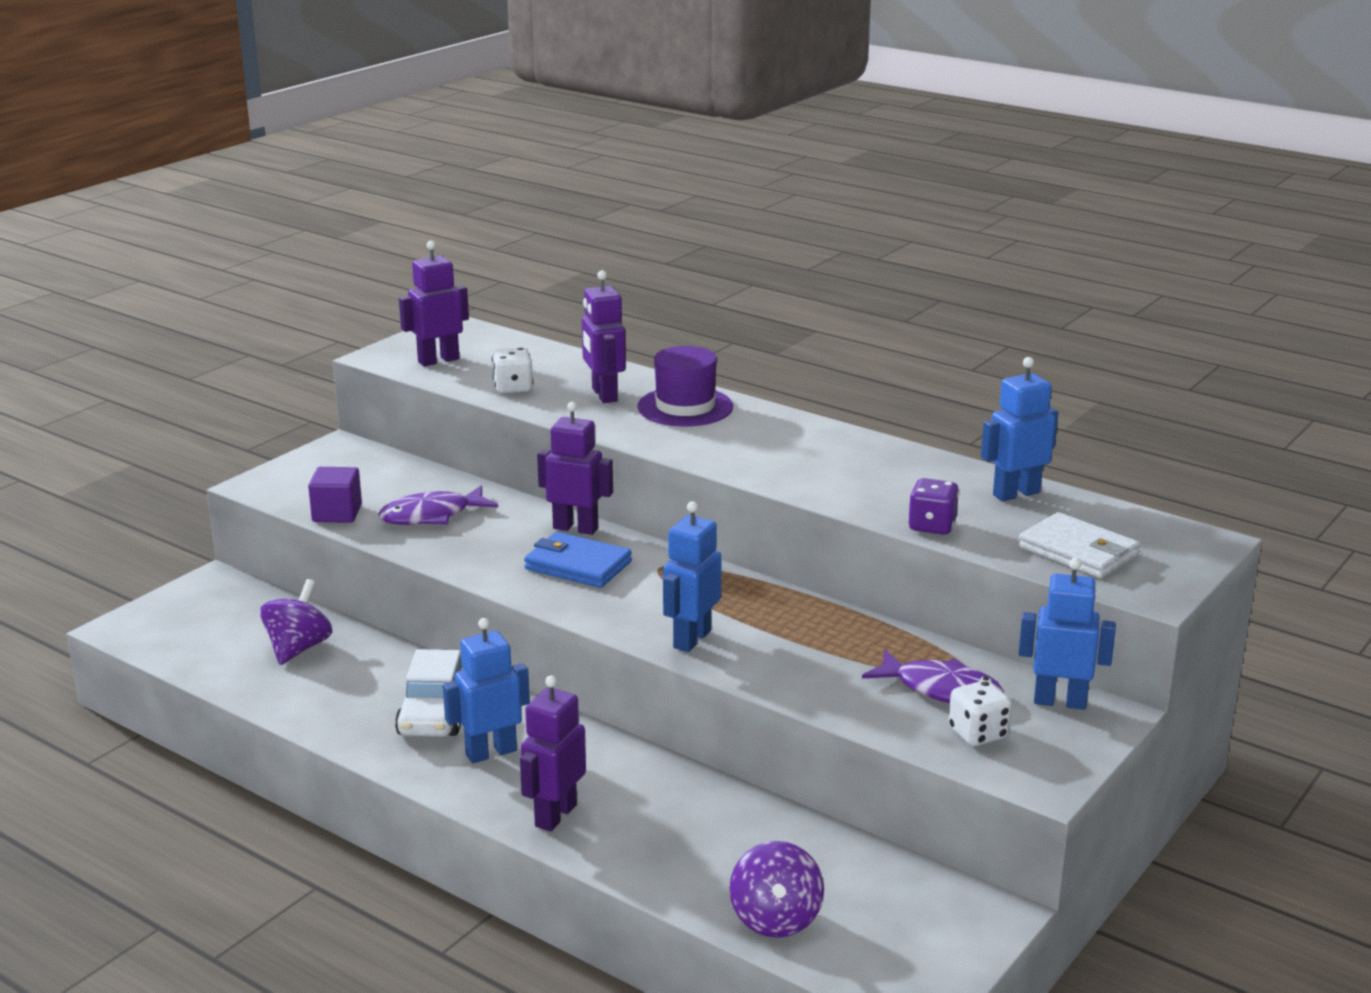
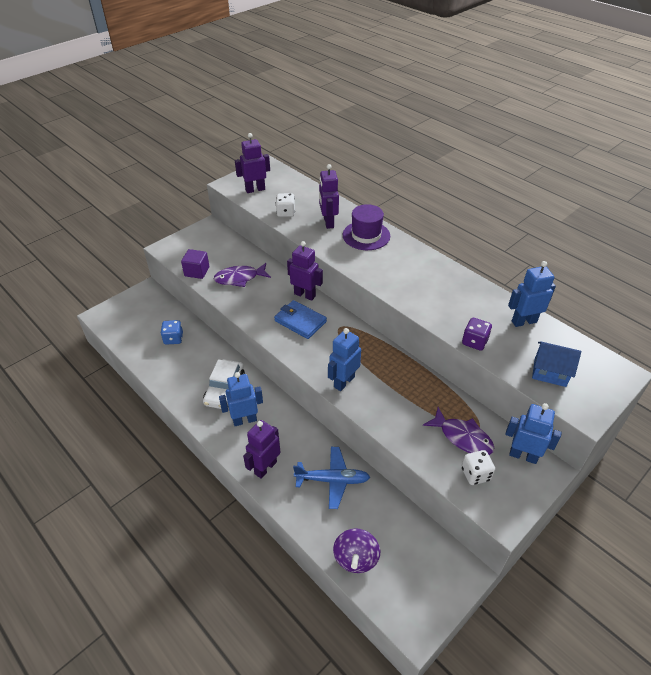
camera: 10 degrees right, 20 degrees up
purple spinning top [260,579,332,665] -> blue dice [160,320,183,345]
white wallet [1018,512,1140,578] -> blue house [532,342,581,387]
none -> blue plane [293,447,370,509]

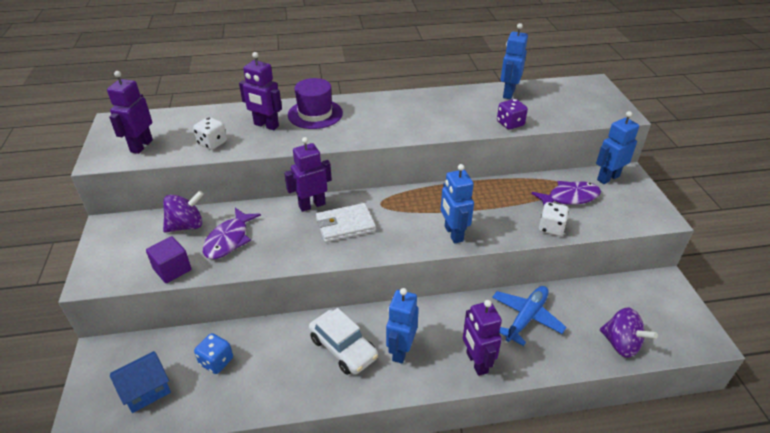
camera: 55 degrees left, 5 degrees down
blue wallet [274,300,327,339] -> white wallet [316,203,376,242]
white dice [461,450,495,485] -> white dice moved to [539,202,569,236]
blue house [532,342,581,387] -> blue house moved to [110,351,171,413]
none -> purple spinning top [163,191,204,233]

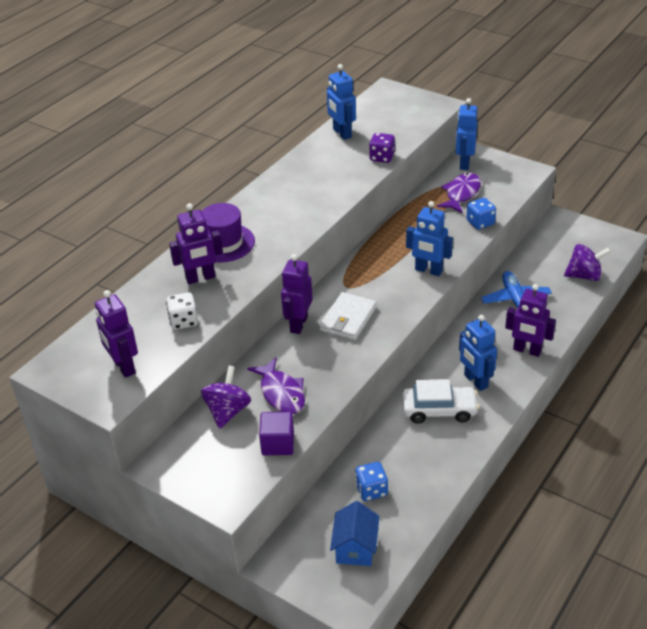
camera: 45 degrees left, 0 degrees up
white dice [539,202,569,236] -> blue dice [467,198,496,230]

